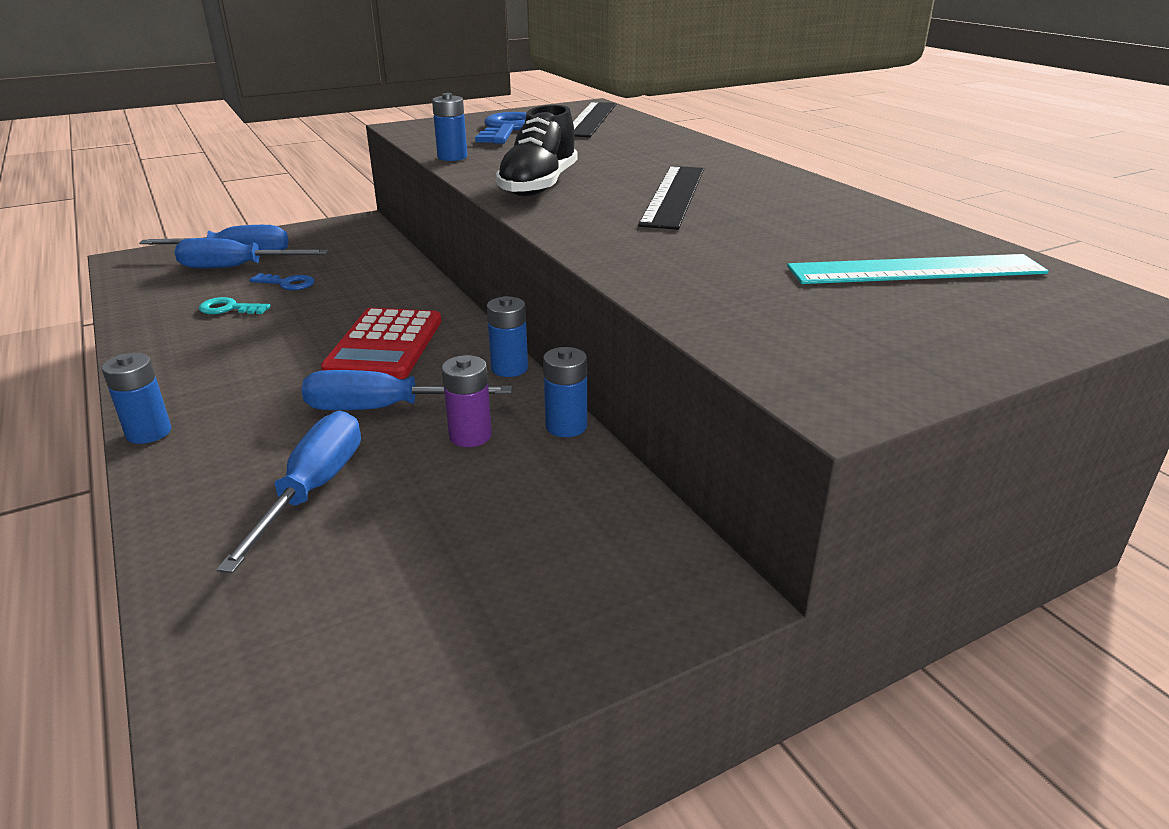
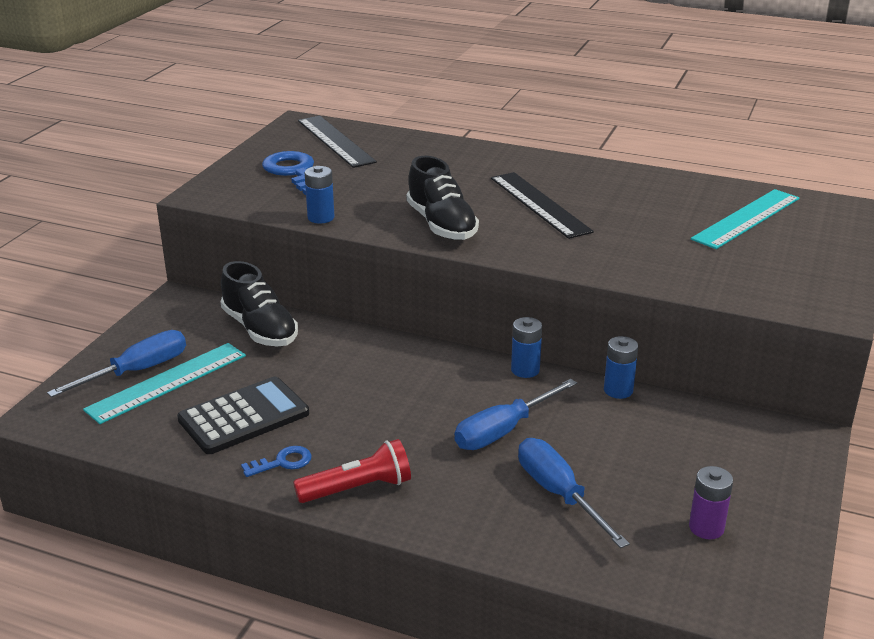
camera: 40 degrees left, 0 degrees up
blue battery [102,353,171,444] -> none
blue screwdriver [174,238,328,268] -> turquoise ruler [83,343,246,424]
turquoise key [199,297,271,314] -> black calculator [177,377,309,454]
blue key [250,273,314,290] -> blue key moved to [241,446,312,477]
red calculator [321,308,441,379] -> none
purple battery [442,355,492,447] -> purple battery moved to [689,466,733,540]
none -> black shoe [221,261,298,347]
none -> red flashlight [293,439,411,503]

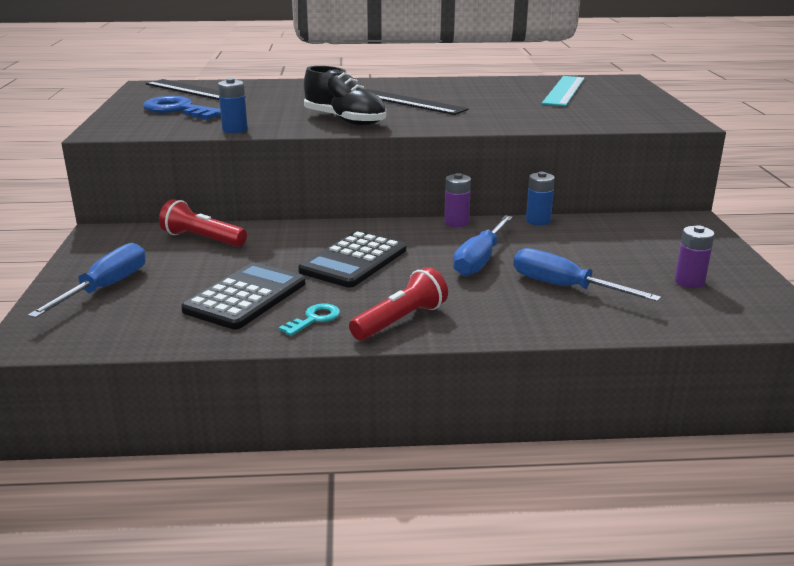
camera: 25 degrees left, 5 degrees down
turquoise ruler [83,343,246,424] -> none
black shoe [221,261,298,347] -> red flashlight [159,199,247,247]
blue key [241,446,312,477] -> turquoise key [279,303,340,336]
blue battery [511,317,542,378] -> purple battery [444,173,471,227]
none -> black calculator [298,231,406,288]

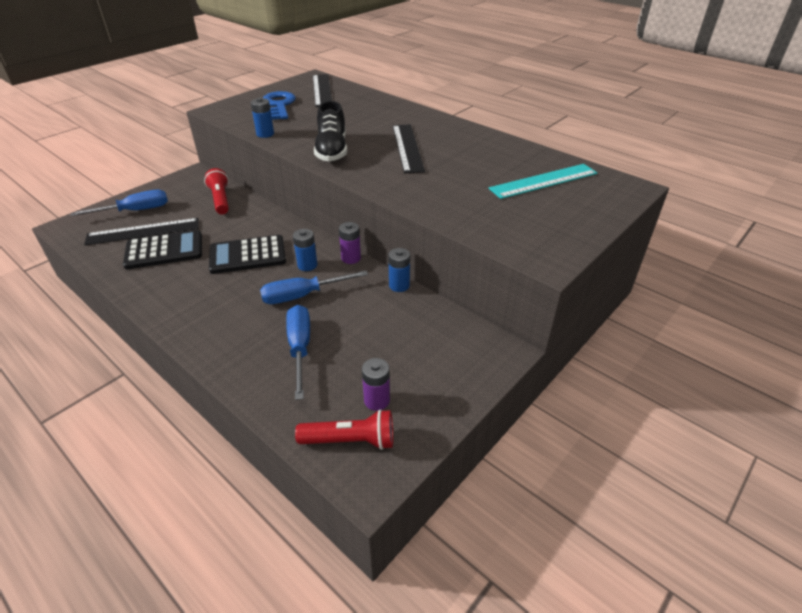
camera: 45 degrees right, 15 degrees up
turquoise key [279,303,340,336] -> none
red flashlight [349,267,448,340] -> red flashlight moved to [295,409,393,450]
none -> black ruler [84,218,199,245]
none -> blue battery [293,229,317,271]

